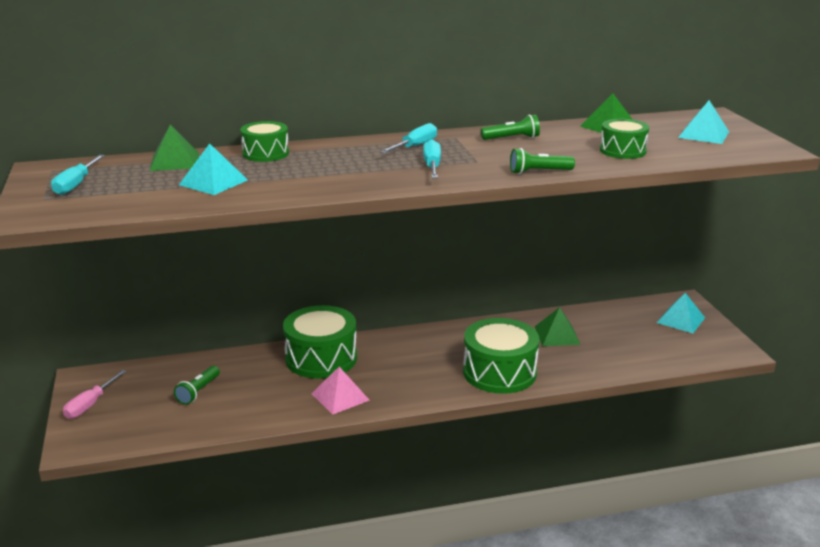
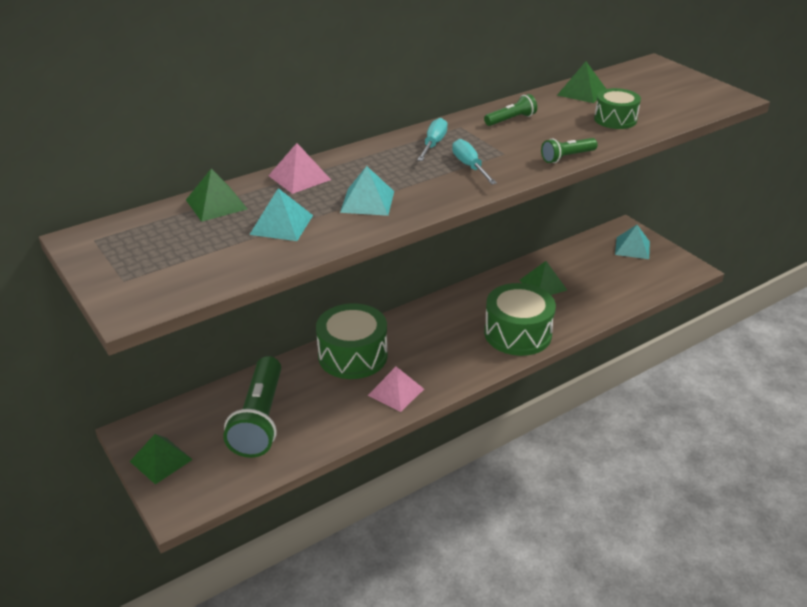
camera: 20 degrees left, 10 degrees up
turquoise screwdriver [51,155,105,195] -> none
pink screwdriver [63,370,127,419] -> green pyramid [129,434,193,485]
green flashlight [174,366,220,405] -> green flashlight [223,356,281,458], size x2.15
green drum [240,121,289,162] -> pink pyramid [268,143,331,194]
turquoise pyramid [678,100,729,144] -> turquoise pyramid moved to [340,166,394,216]

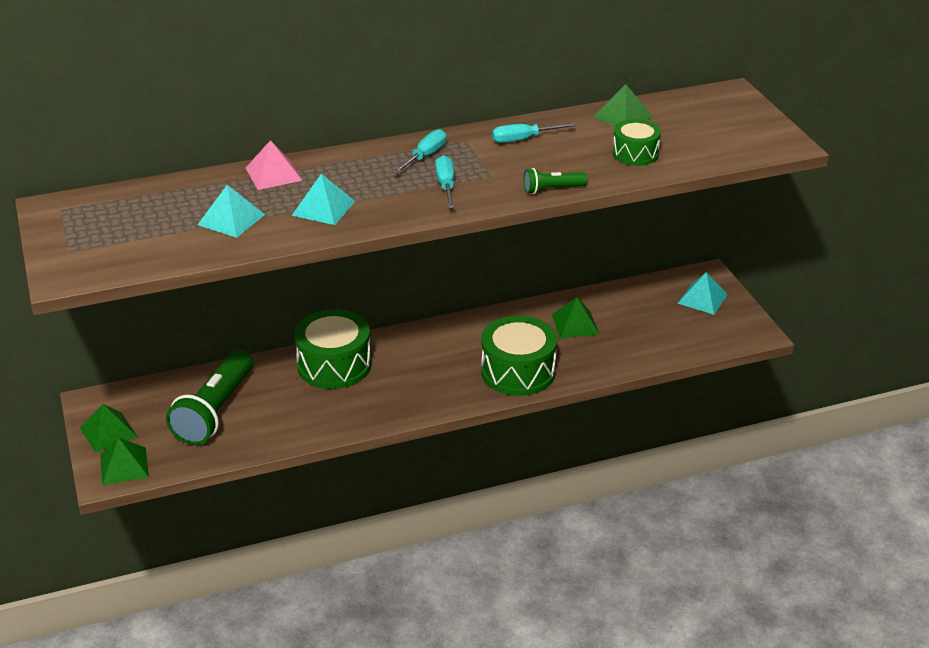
camera: 15 degrees right, 0 degrees up
green pyramid [186,169,247,222] -> green pyramid moved to [100,438,149,485]
pink pyramid [368,367,424,412] -> none
green flashlight [484,94,537,126] -> turquoise screwdriver [492,123,576,143]

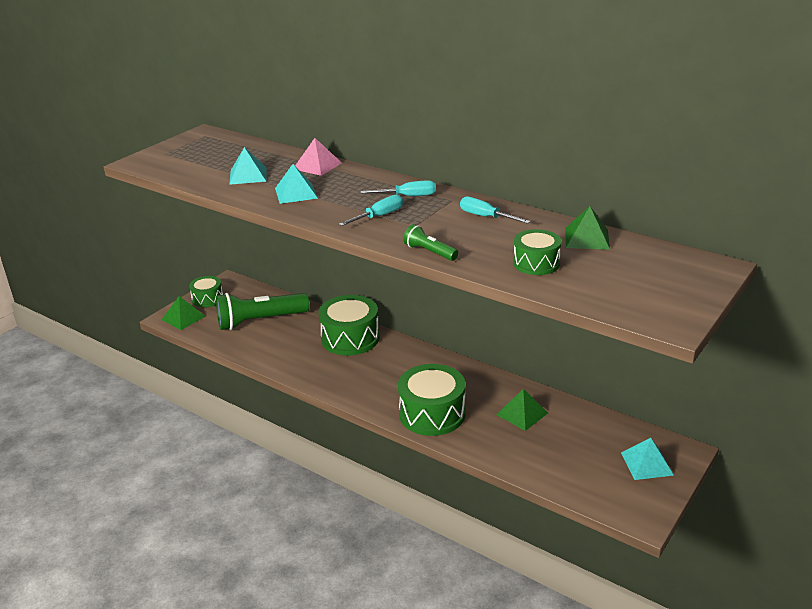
camera: 55 degrees right, 5 degrees down
green pyramid [80,404,138,453] -> green drum [189,276,223,307]

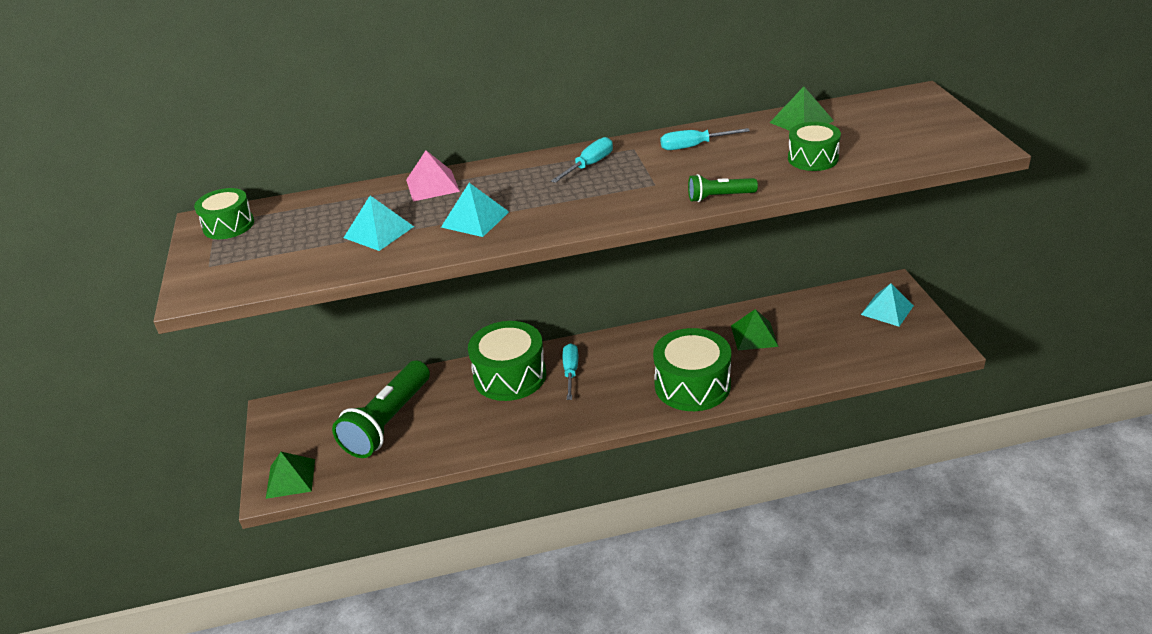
camera: 45 degrees left, 5 degrees up
green drum [189,276,223,307] -> green drum moved to [194,188,254,239]
turquoise screwdriver [339,194,403,226] -> turquoise screwdriver moved to [563,343,578,400]

